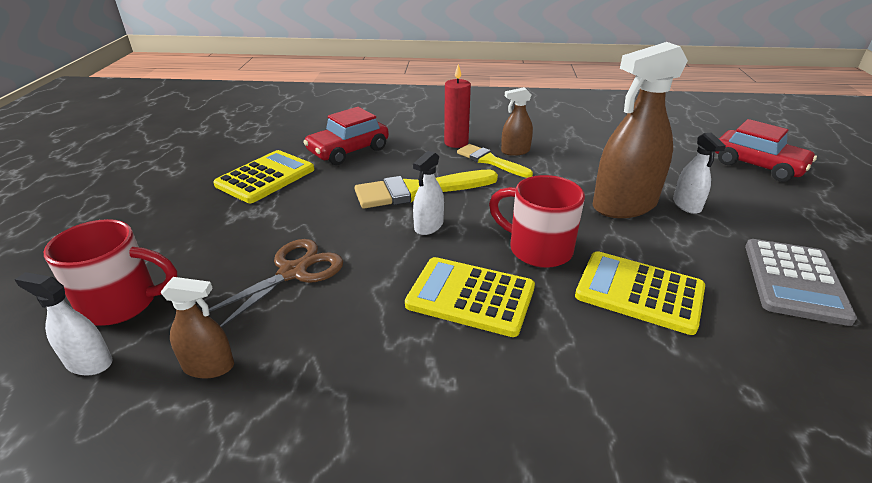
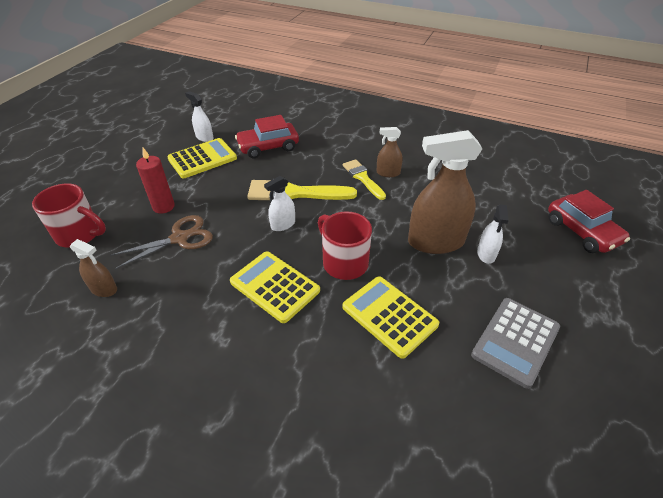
camera: 20 degrees right, 10 degrees up
white spray bottle [14,272,112,375] -> white spray bottle moved to [185,91,213,142]
red candle [444,64,471,148] -> red candle moved to [136,148,175,214]

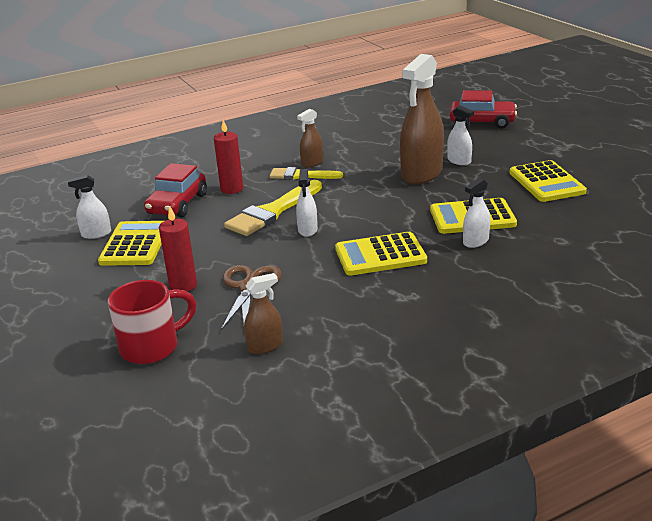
camera: 50 degrees left, 15 degrees down
red mug [318,211,372,280] -> none
grey calculator [471,298,560,389] -> yellow calculator [510,160,587,202]
none -> red candle [214,120,243,194]
none -> white spray bottle [463,178,490,248]

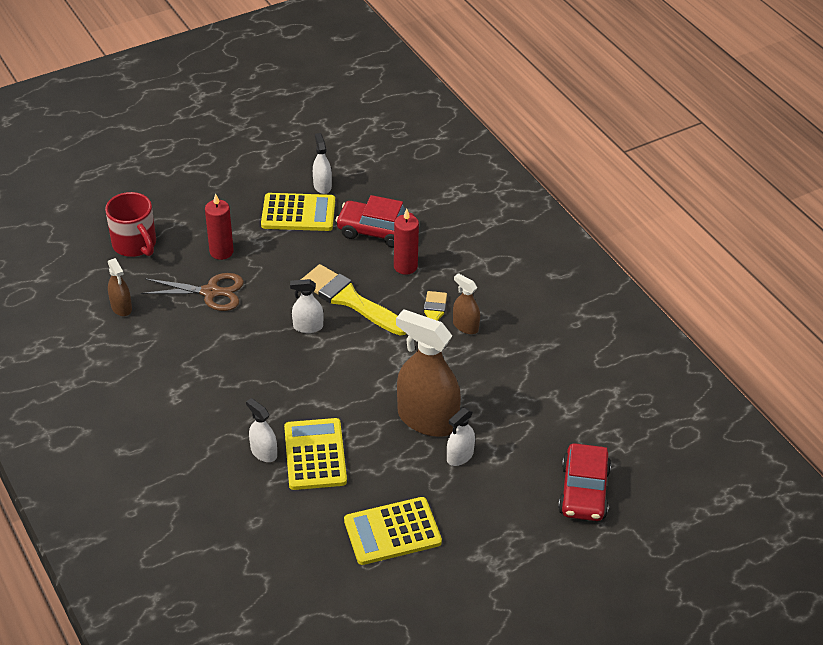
camera: 85 degrees right, 15 degrees up
yellow calculator [335,232,427,276] -> none

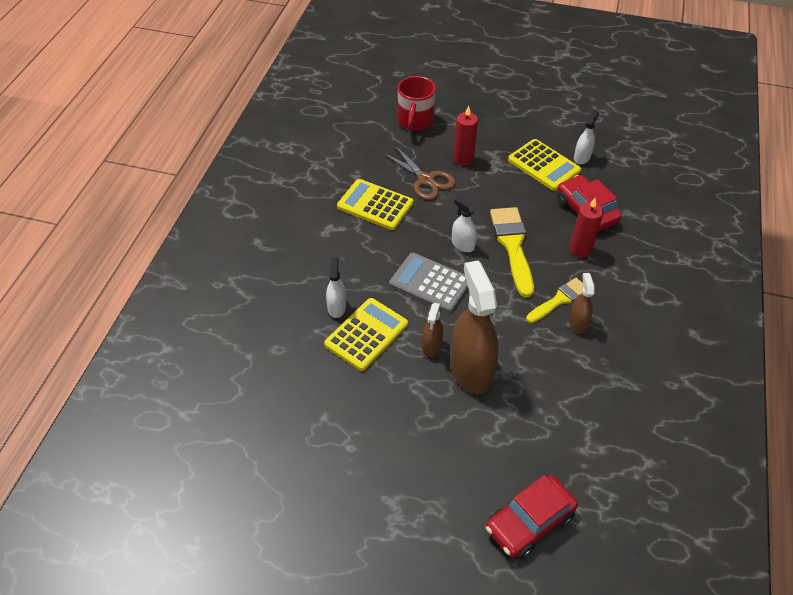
camera: 45 degrees right, 5 degrees up
brown spray bottle [108,258,132,316] -> brown spray bottle moved to [422,303,443,357]
yellow calculator [344,497,442,565] -> yellow calculator moved to [337,179,414,230]
white spray bottle [447,407,475,466] -> none
none -> grey calculator [389,253,468,313]

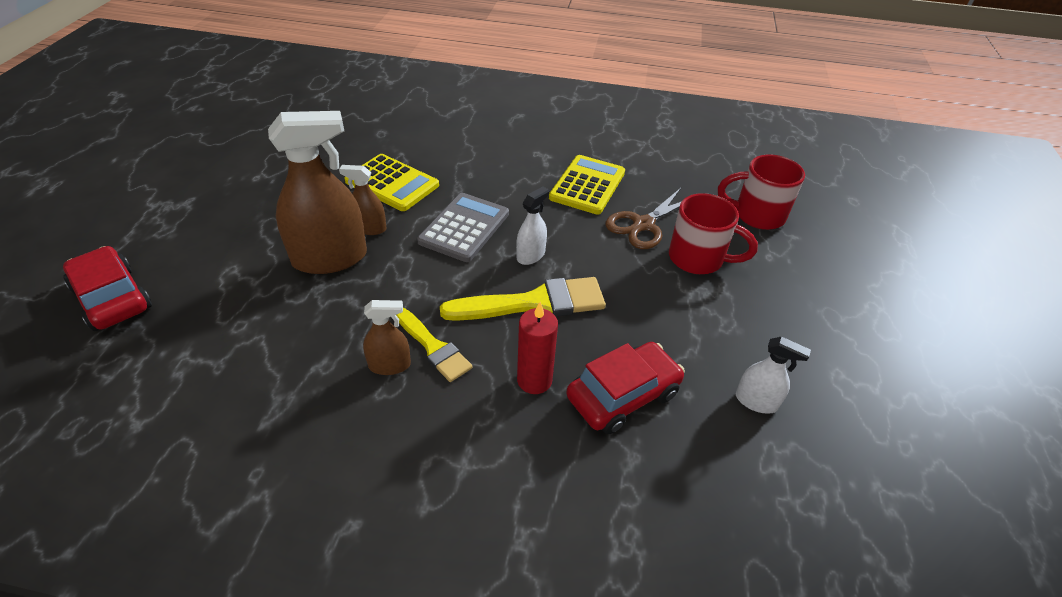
camera: 85 degrees right, 5 degrees down
white spray bottle [326,257,346,318] -> none
red candle [453,106,478,165] -> red mug [669,193,758,274]
yellow calculator [508,139,581,191] -> none

